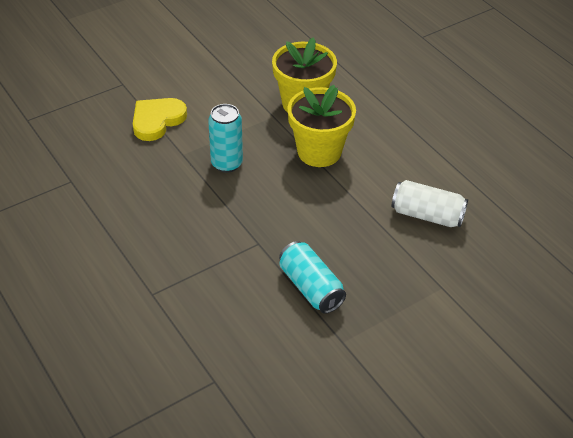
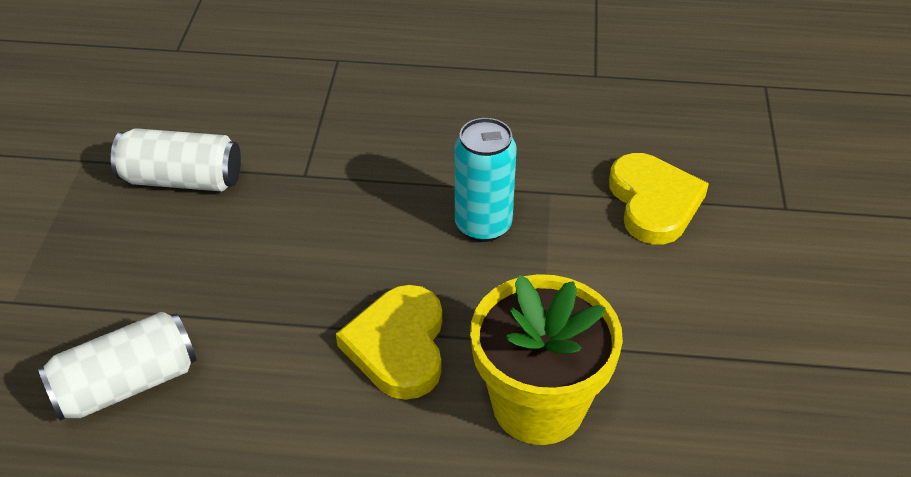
camera: 130 degrees right, 0 degrees up
turquoise can [279,241,346,314] -> white can [111,128,241,192]
yellow flower pot [287,85,356,167] -> yellow heart [336,285,442,400]

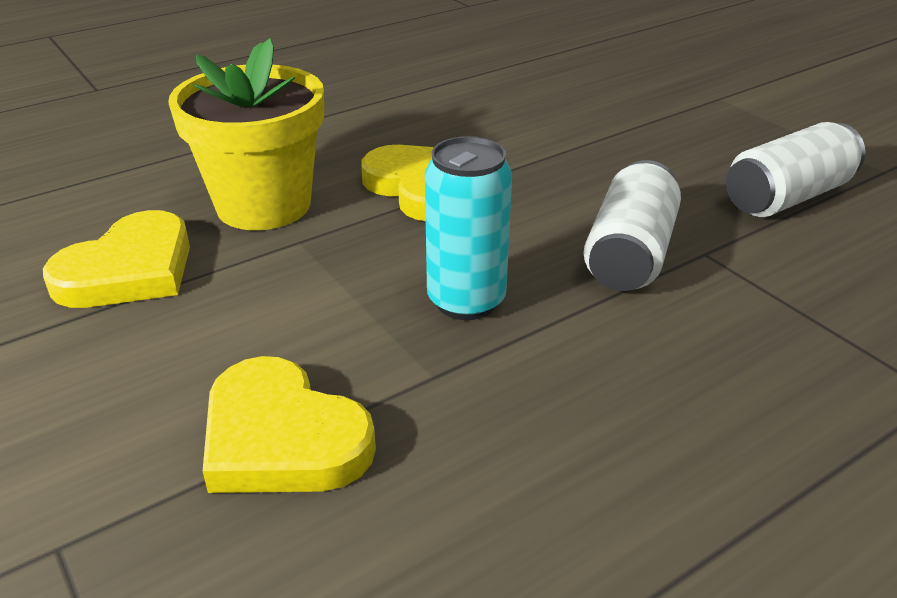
camera: 140 degrees right, 10 degrees down
white can [38,312,196,421] -> white can moved to [584,160,681,291]
none -> yellow heart [43,210,190,308]

